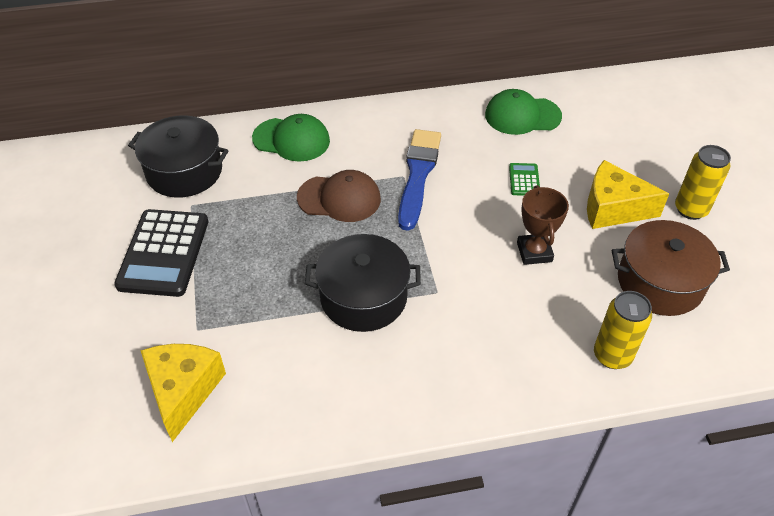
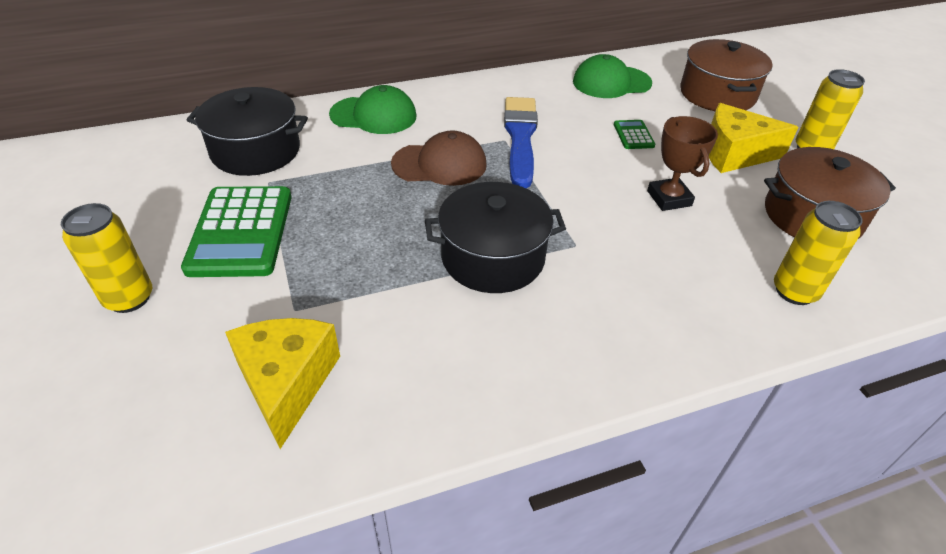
camera: 10 degrees left, 5 degrees down
black calculator [114,209,208,297] -> green calculator [181,186,292,277]
none -> yellow can [61,203,152,313]
none -> brown pot [680,39,773,111]

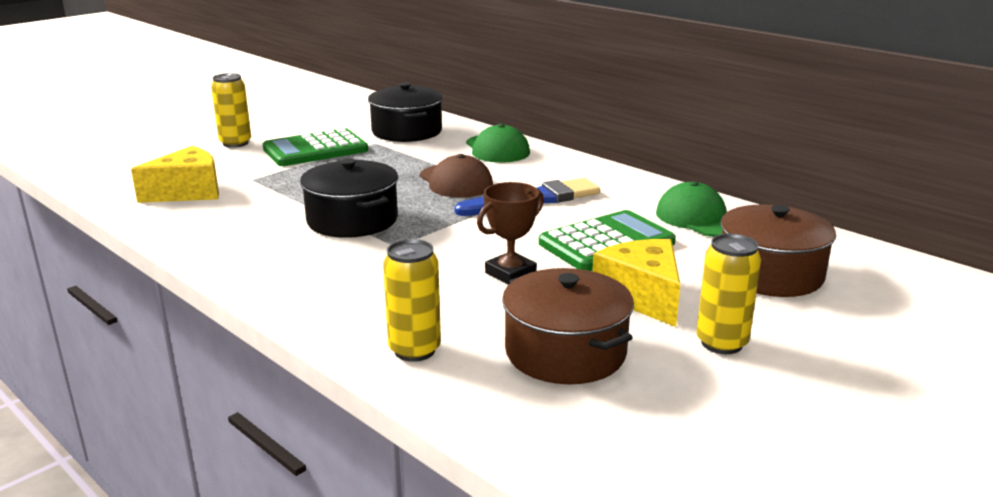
camera: 65 degrees right, 20 degrees down
green calculator [614,120,655,149] -> green calculator [539,210,676,271], size x2.22

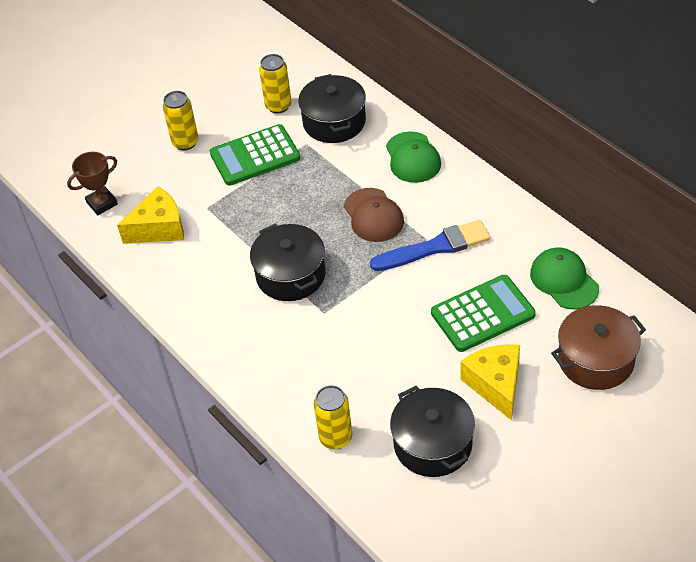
camera: 10 degrees right, 25 degrees up
brown trophy [477,182,544,285] -> brown trophy moved to [67,152,118,215]
brown pot [502,268,634,384] -> black pot [390,386,475,477]
yellow can [697,234,761,354] -> yellow can moved to [259,54,292,114]

